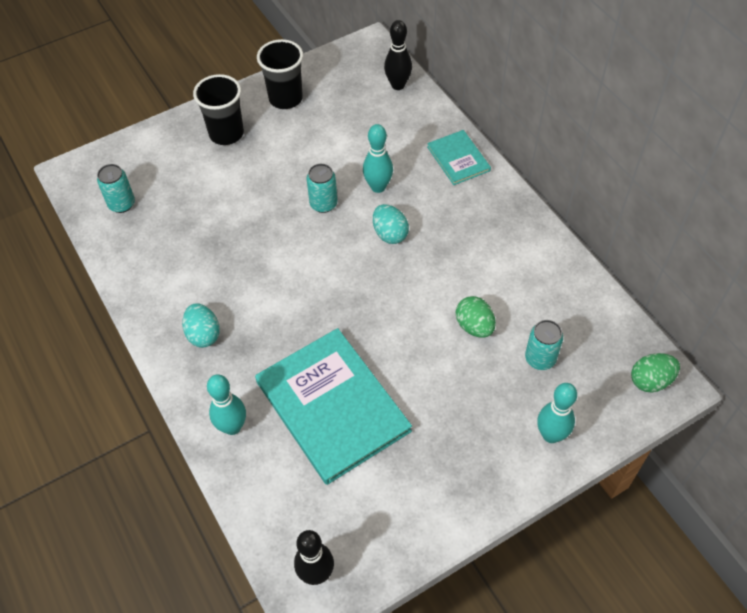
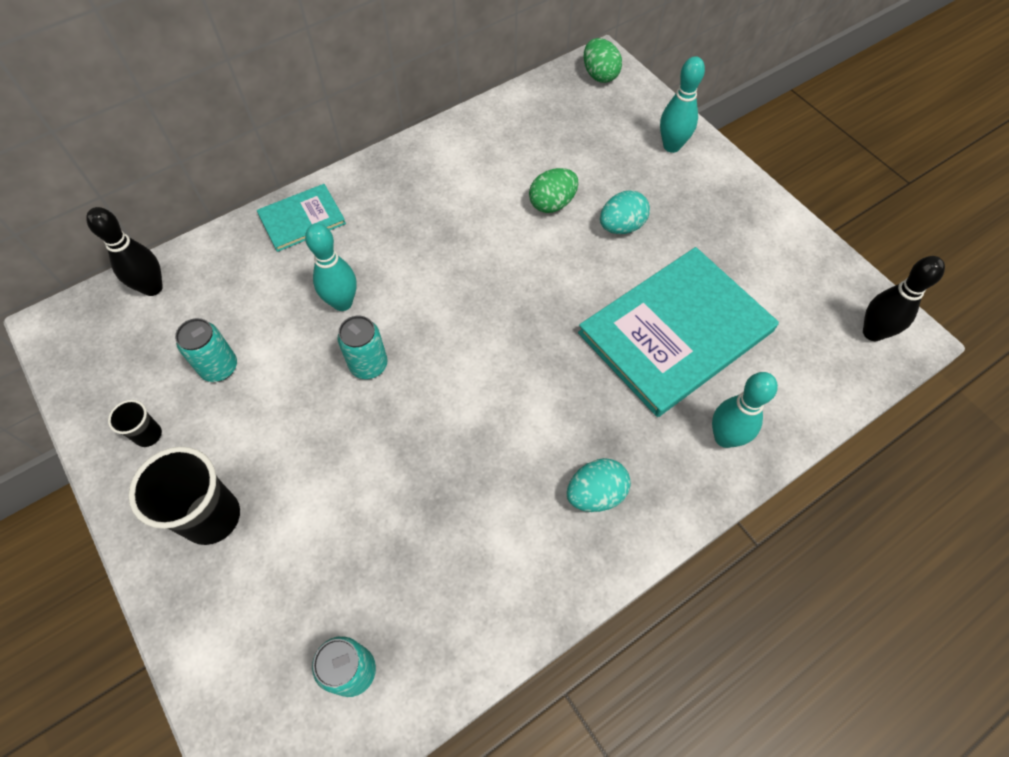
camera: 95 degrees left, 5 degrees up
black cup [257,39,303,109] -> black cup [108,400,162,447], size x0.50
turquoise egg [373,204,409,244] -> turquoise egg moved to [600,190,650,234]
turquoise can [525,320,563,370] -> turquoise can moved to [175,318,237,382]

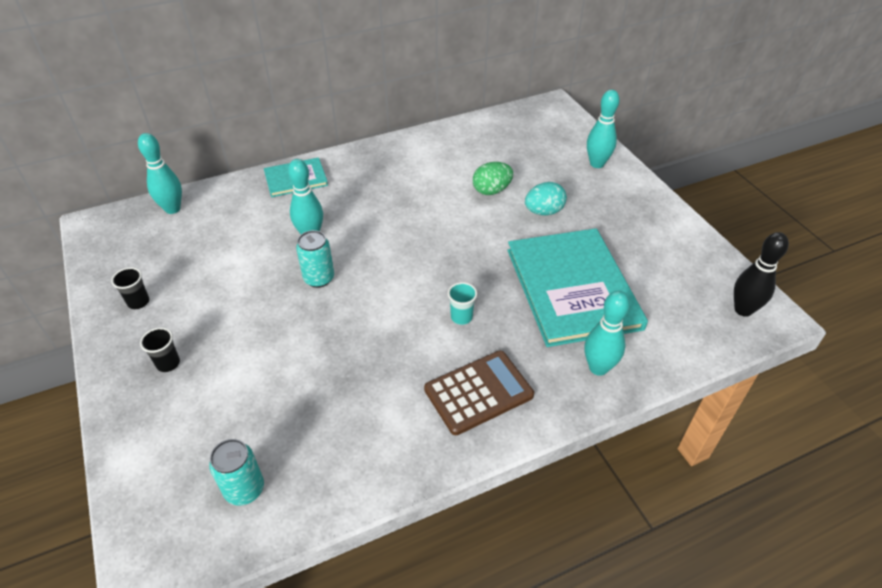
camera: 10 degrees right, 15 degrees down
black bowling pin [86,207,163,296] -> turquoise bowling pin [138,133,182,214]
black cup [128,447,240,545] -> black cup [140,328,180,372], size x0.50
turquoise can [175,318,237,382] -> none
turquoise egg [567,458,631,512] -> brown calculator [424,351,534,435]
turquoise book [578,247,779,417] -> turquoise book turned 75 degrees counterclockwise [507,228,648,347]
green egg [584,38,622,83] -> none
none -> turquoise cup [448,282,477,325]

